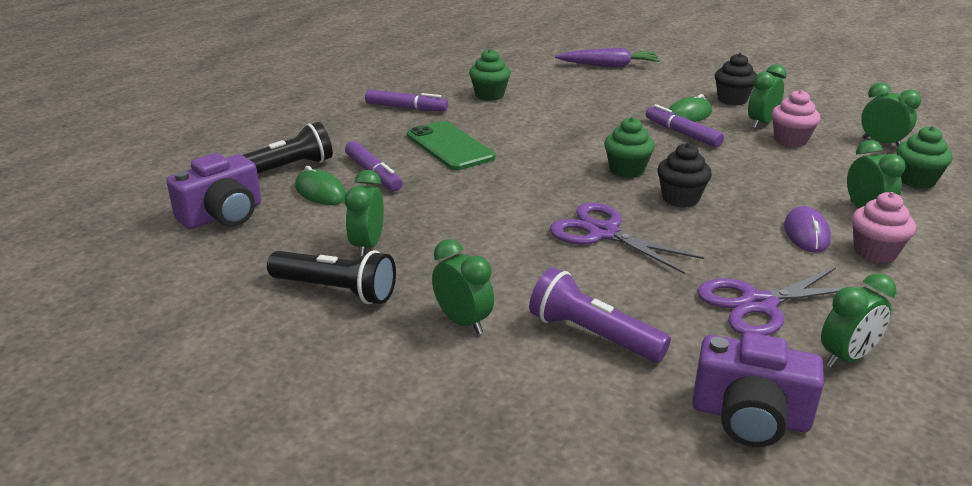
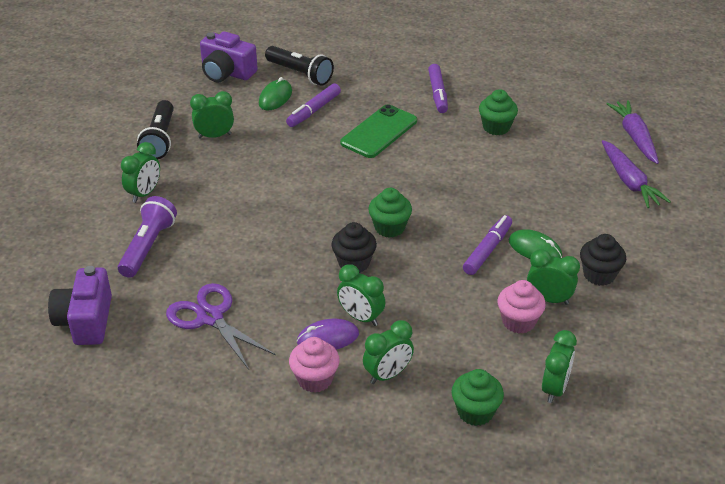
camera: 70 degrees right, 10 degrees up
purple scissors [550,203,704,274] -> none
green clock [821,273,896,368] -> green clock moved to [337,264,385,326]
none -> purple carrot [606,100,659,164]

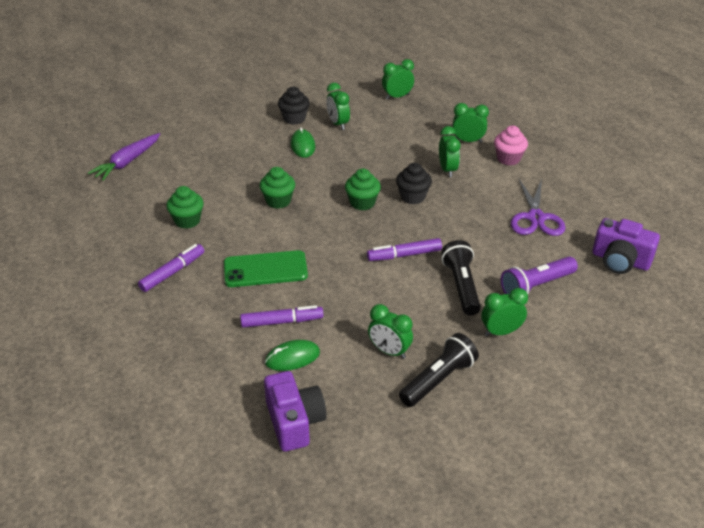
camera: 135 degrees left, 0 degrees up
purple camera [48,266,112,345] -> purple camera turned 75 degrees clockwise [593,218,660,274]
black flashlight [265,46,334,86] -> black flashlight moved to [441,240,481,316]
purple mouse [297,319,359,350] -> none
green cupcake [451,369,504,426] -> green cupcake moved to [259,167,295,209]
purple marker [463,215,512,275] -> purple marker moved to [367,238,442,261]
pink cupcake [497,280,546,334] -> none
purple carrot [602,140,671,208] -> none

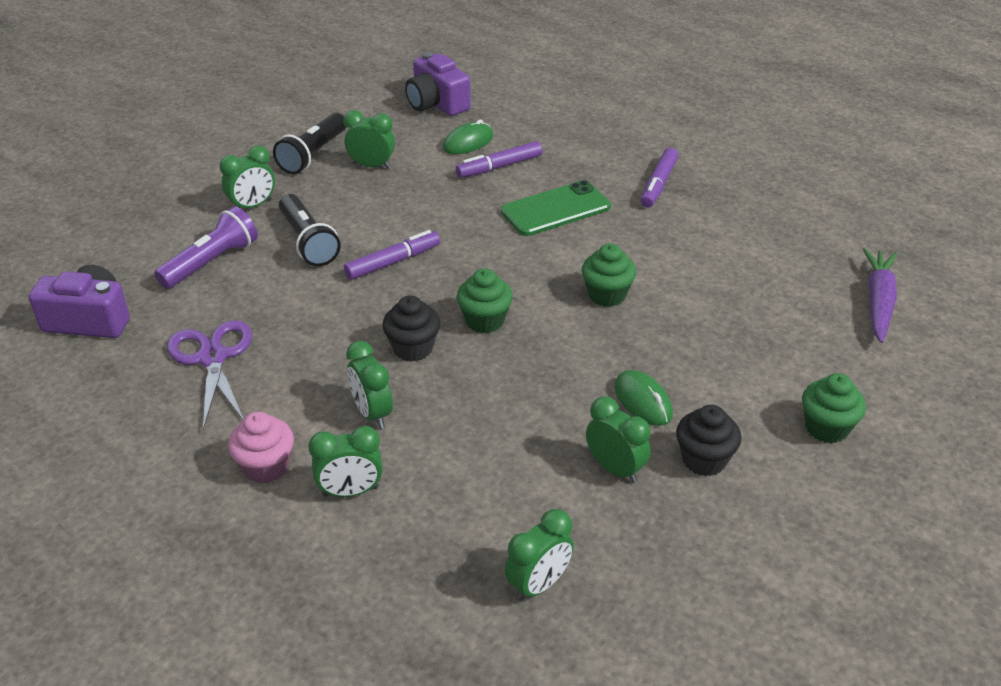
camera: 160 degrees right, 0 degrees up
green cupcake [167,186,204,229] -> green cupcake moved to [802,373,866,443]

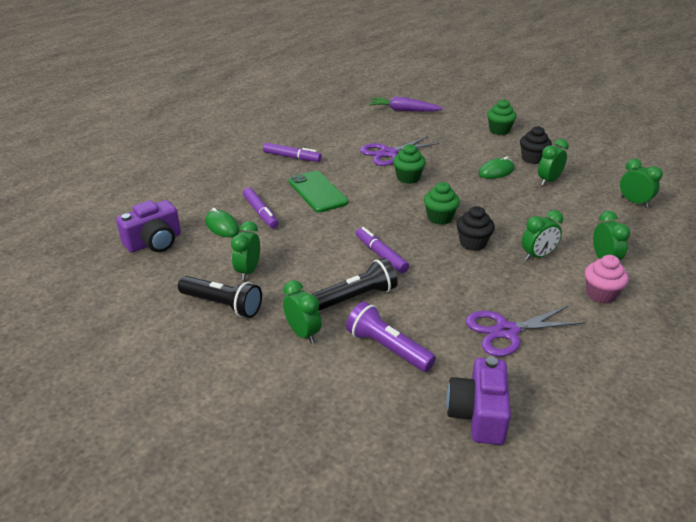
camera: 90 degrees left, 5 degrees down
none -> purple scissors [360,136,440,166]

